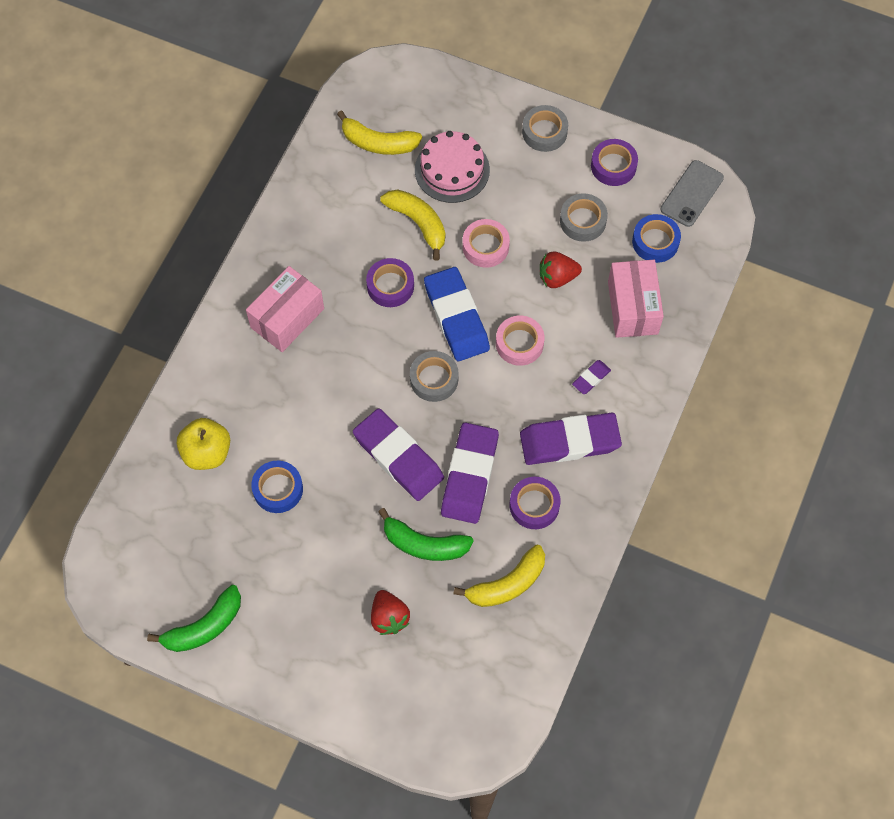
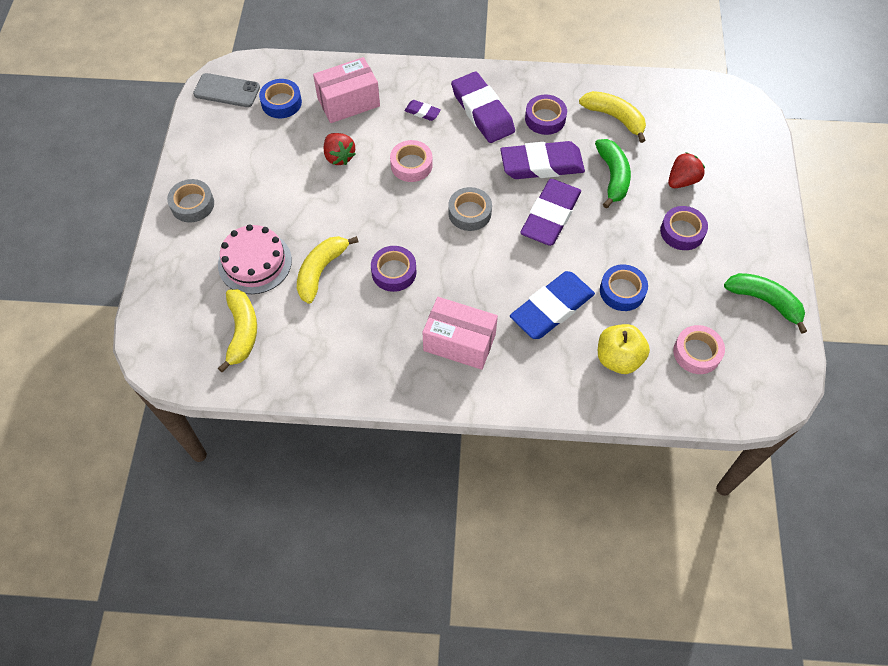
camera: 110 degrees left, 5 degrees down
blue eraser [424,267,490,361] -> blue eraser moved to [510,271,595,339]
pink tape [462,219,510,268] -> pink tape moved to [673,325,725,374]
grey tape [560,193,608,242] -> none
purple tape [591,139,638,186] -> purple tape moved to [660,206,708,250]

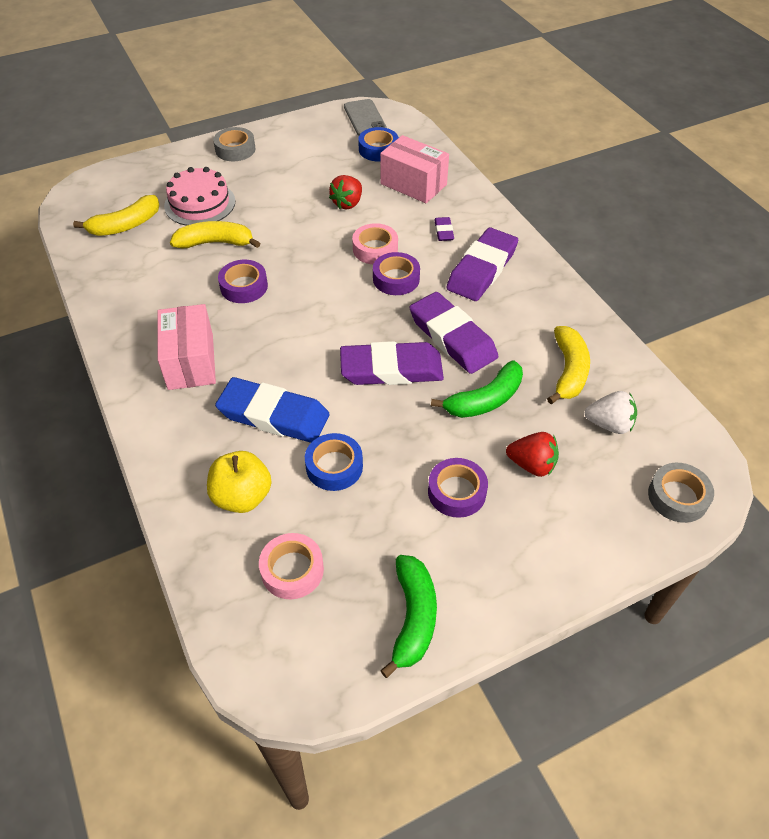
camera: 60 degrees right, 10 degrees down
grey tape [448,187,492,231] -> grey tape moved to [648,463,714,523]
purple tape [525,95,567,135] -> purple tape moved to [373,252,420,295]
none -> white strawberry [585,391,637,434]

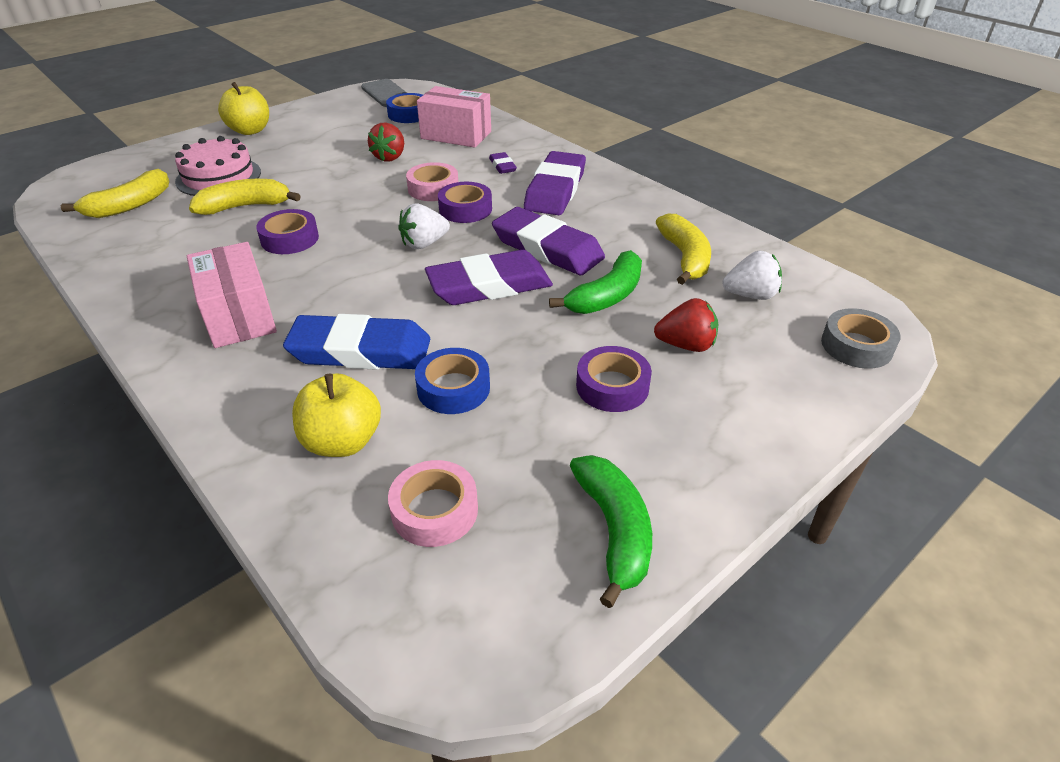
camera: 15 degrees left, 10 degrees down
grey tape [213,127,255,161] -> yellow apple [218,82,269,135]
none -> white strawberry [398,204,450,249]

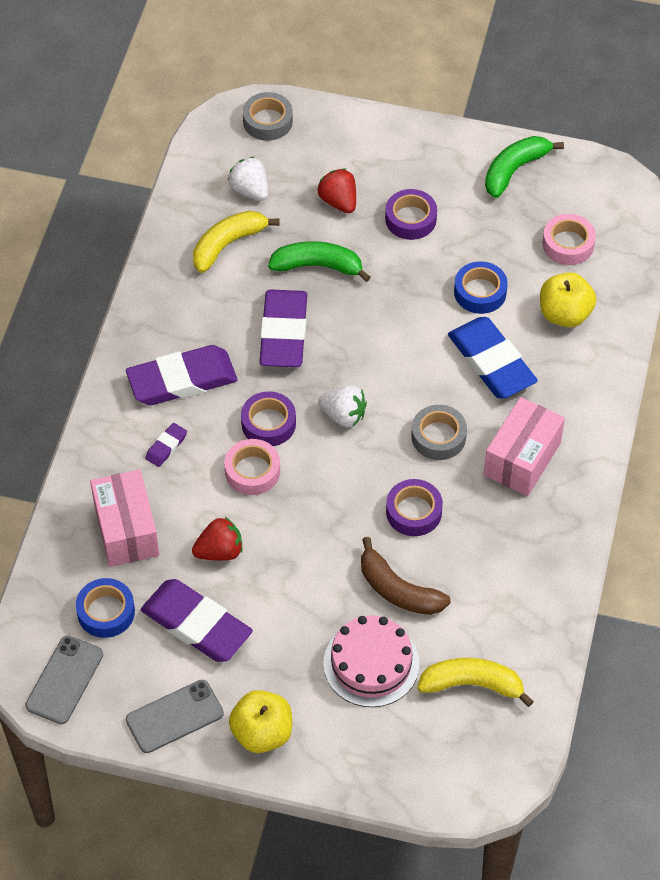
camera: 125 degrees left, 15 degrees up
yellow banana [189,179,300,215] -> brown banana [361,537,451,615]
purple eraser [425,250,553,305] -> purple eraser moved to [141,579,253,662]
none -> grey phone [126,680,224,753]
none -> grey tape [411,405,467,460]

